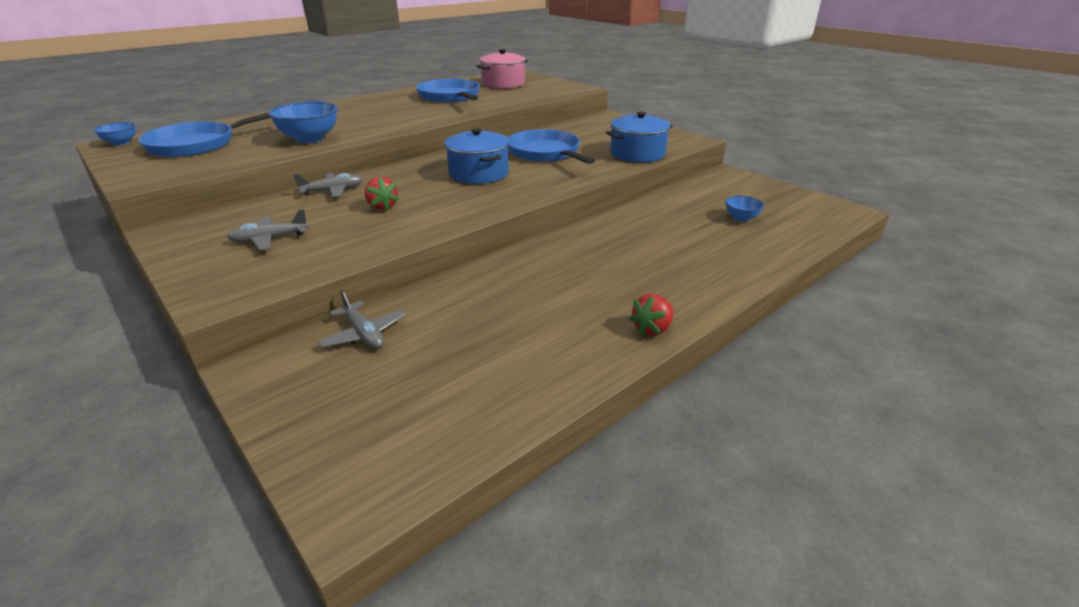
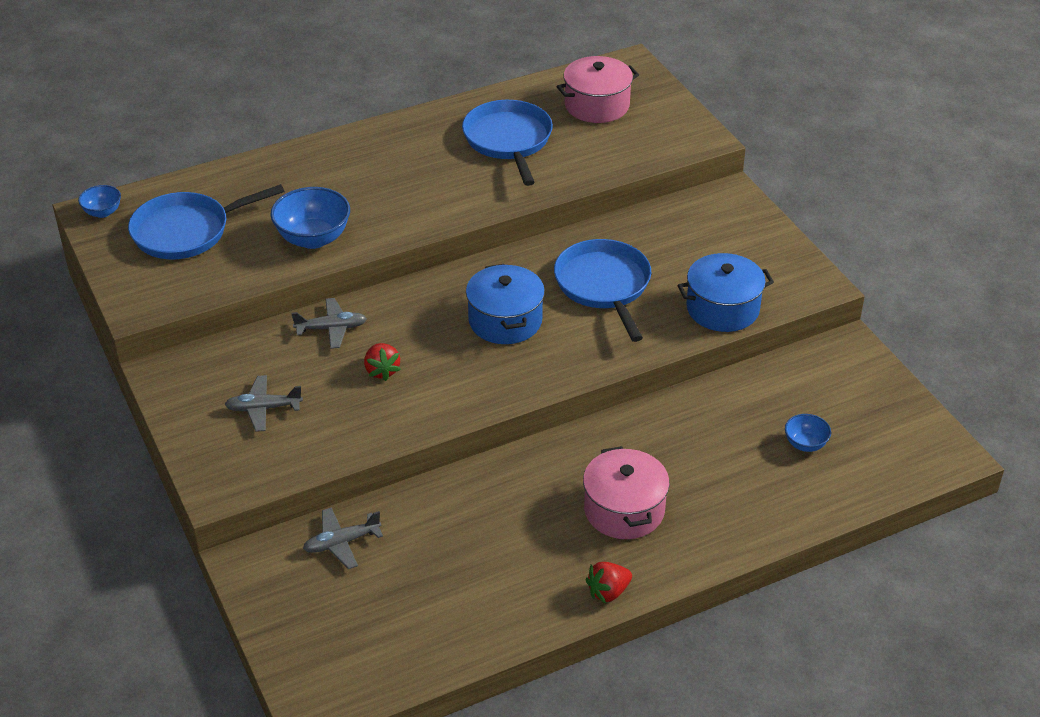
camera: 15 degrees right, 10 degrees up
grey plane [317,290,406,349] -> grey plane turned 90 degrees clockwise [303,507,383,569]
none -> pink pot [583,446,670,539]

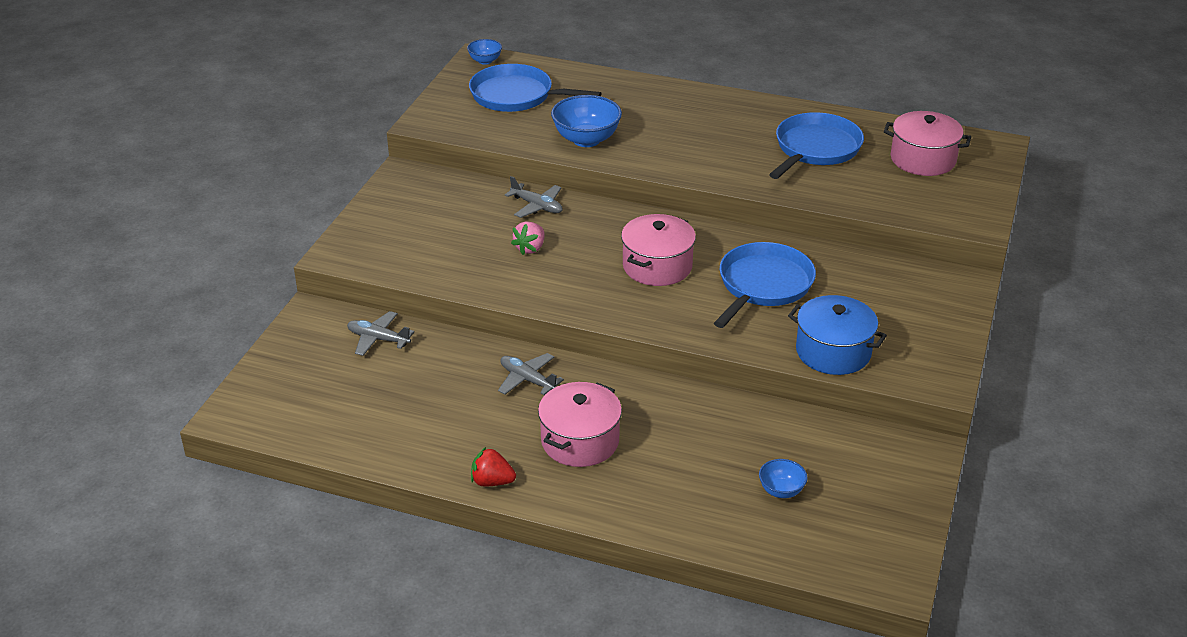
camera: 45 degrees right, 5 degrees down
grey plane [225,375,303,432] -> grey plane moved to [498,353,564,395]
red strawberry [364,343,401,381] -> pink strawberry [511,221,544,255]
blue pot [466,264,545,344] -> pink pot [621,214,696,286]

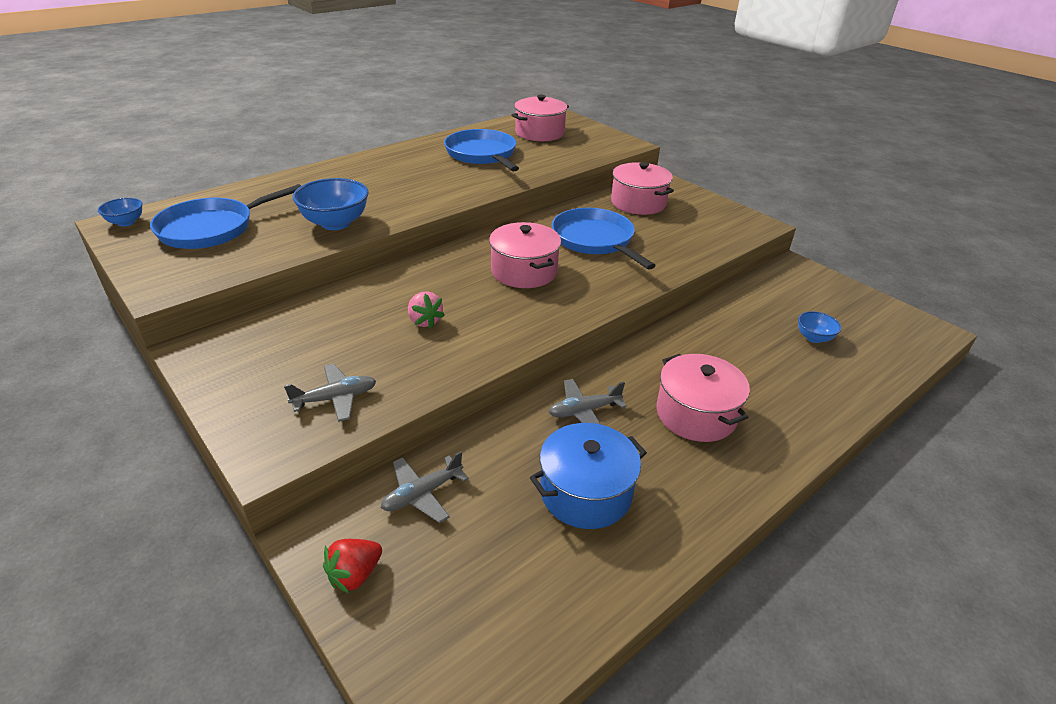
camera: 60 degrees left, 0 degrees up
red strawberry [471,447,516,487] -> red strawberry moved to [323,539,382,594]
grey plane [505,176,563,218] -> grey plane moved to [284,364,376,422]
blue pot [788,295,887,375] -> blue pot moved to [530,423,647,529]
none -> pink pot [611,162,674,215]

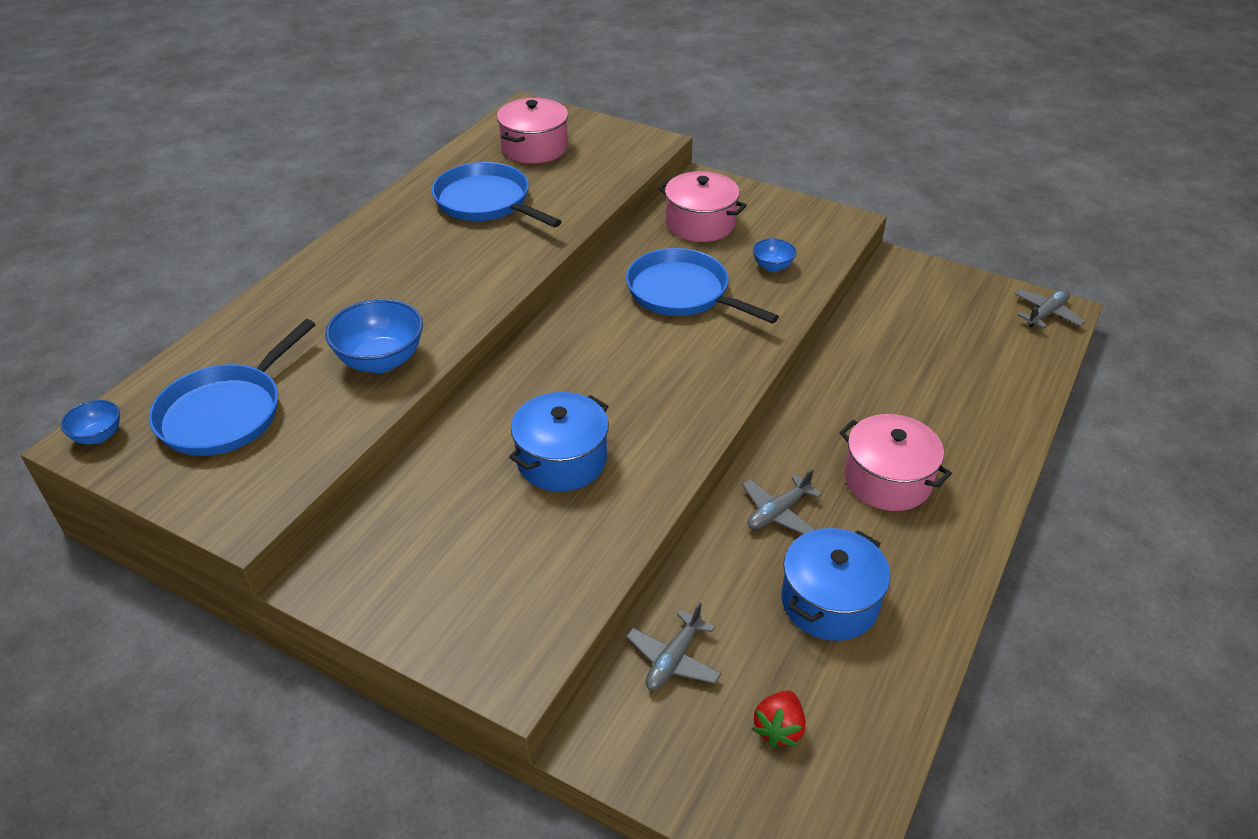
camera: 20 degrees left, 5 degrees up
grey plane [284,364,376,422] -> grey plane moved to [1014,289,1086,328]
red strawberry [323,539,382,594] -> red strawberry moved to [752,691,805,748]
pink strawberry [408,291,445,329] -> blue pot [509,392,609,491]
pink pot [489,222,561,288] -> none
blue bowl [798,311,841,343] -> blue bowl moved to [753,238,797,272]

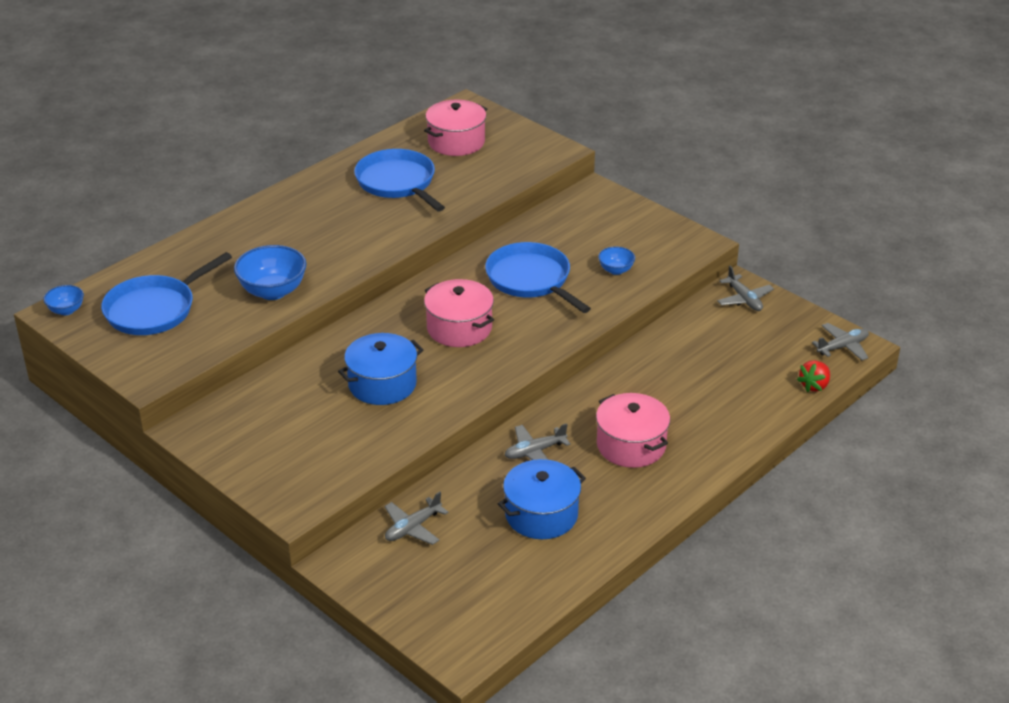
camera: 15 degrees right, 5 degrees down
pink pot [658,171,747,242] -> pink pot moved to [424,279,494,347]
red strawberry [752,691,805,748] -> red strawberry moved to [797,360,830,392]
none -> grey plane [717,266,774,311]

